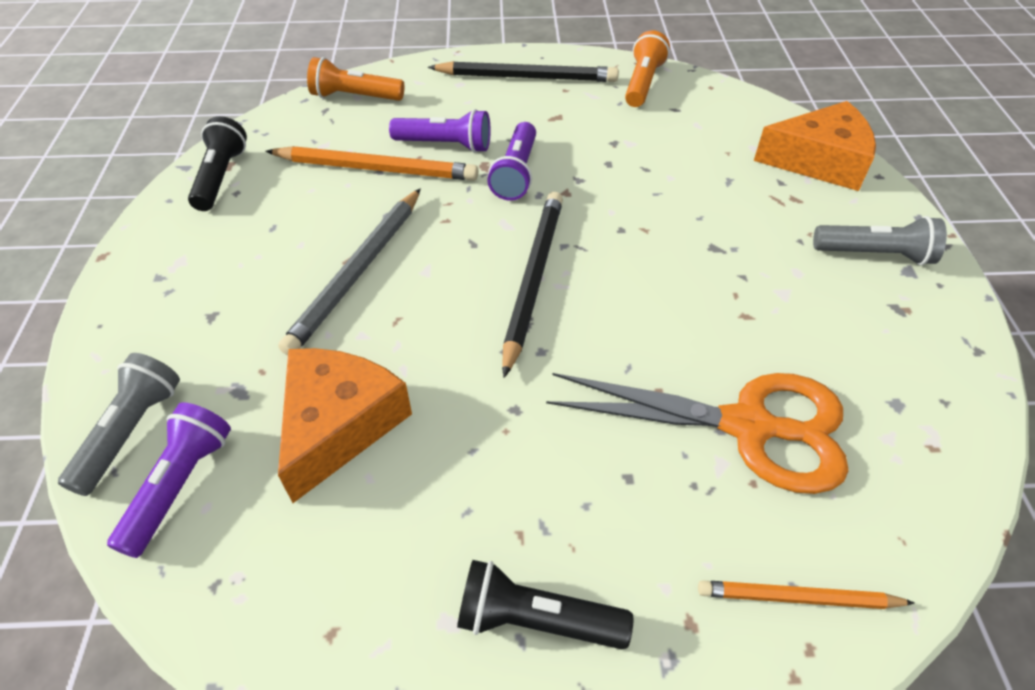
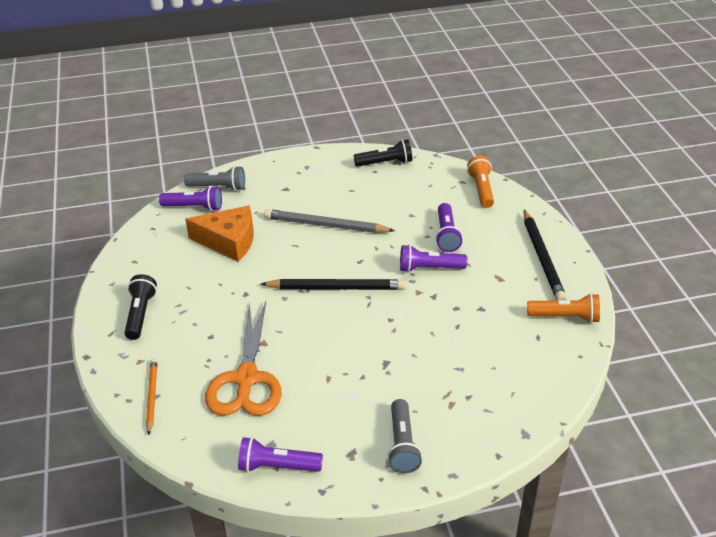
camera: 80 degrees right, 10 degrees down
orange pencil [266,146,478,181] -> none
orange cheese [754,101,876,191] -> none
none -> purple flashlight [238,437,323,472]

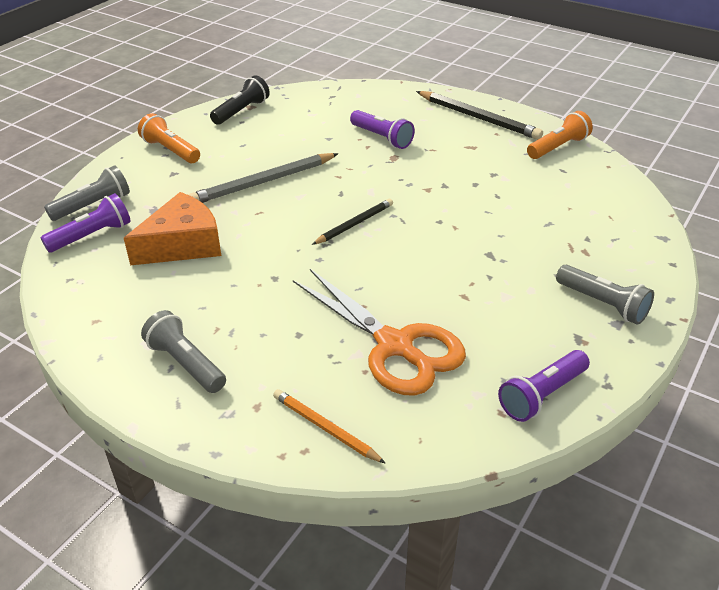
camera: 45 degrees left, 0 degrees up
black flashlight [124,274,157,340] -> grey flashlight [141,310,226,393]
black pencil [261,279,406,290] -> black pencil [312,199,393,245], size x0.60
purple flashlight [400,244,467,272] -> none
orange flashlight [467,156,494,208] -> orange flashlight moved to [138,113,200,163]

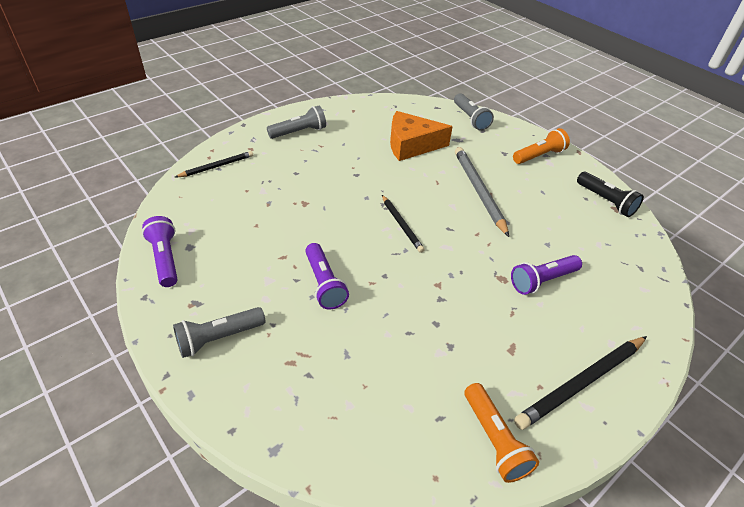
camera: 105 degrees right, 5 degrees up
purple flashlight [40,193,131,252] -> purple flashlight moved to [305,243,349,309]
orange cheese [124,192,221,265] -> orange cheese turned 105 degrees clockwise [390,111,453,161]
orange pencil [273,389,386,464] -> black pencil [175,151,253,177]
orange scissors [293,269,466,395] -> none

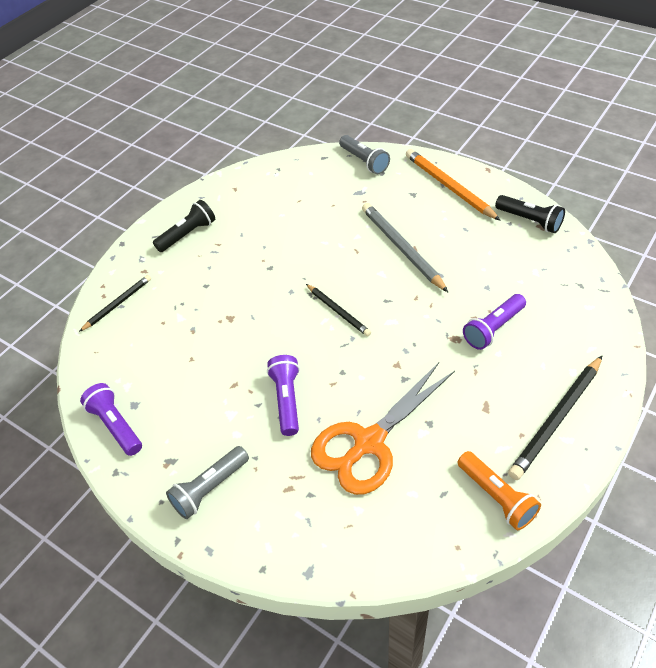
camera: 10 degrees left, 5 degrees up
grey flashlight [267,106,326,139] -> black flashlight [153,200,215,252]
purple flashlight [305,243,349,309] -> purple flashlight turned 150 degrees counterclockwise [267,355,300,436]
orange cheese [390,111,453,161] -> none
orange flashlight [513,128,570,164] -> orange pencil [406,149,501,221]
none -> orange scissors [311,362,455,495]

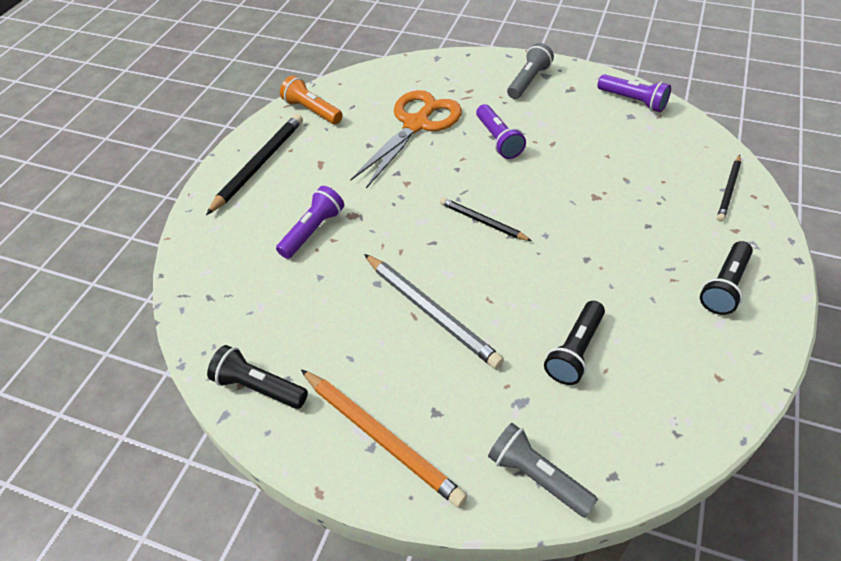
camera: 165 degrees right, 0 degrees up
none -> black flashlight [544,301,605,385]

